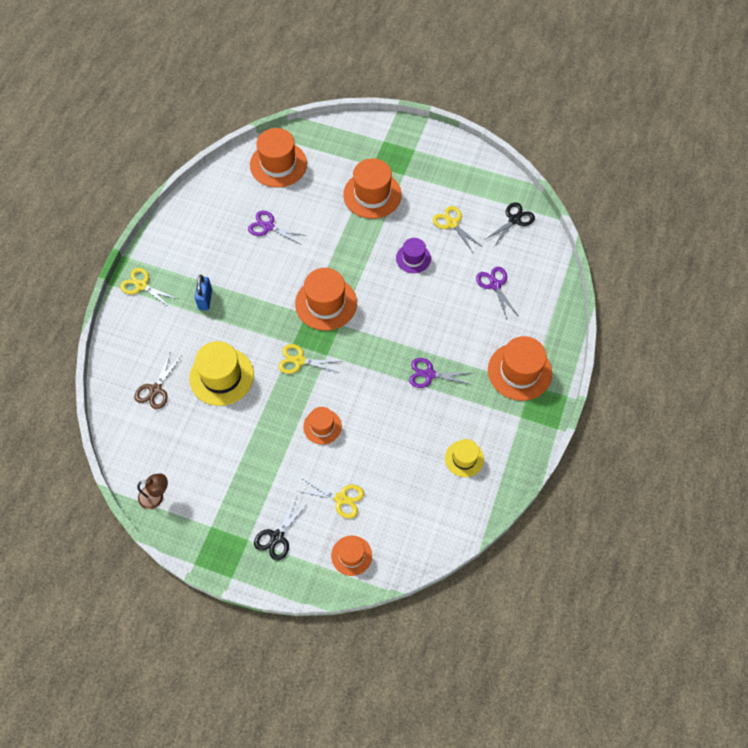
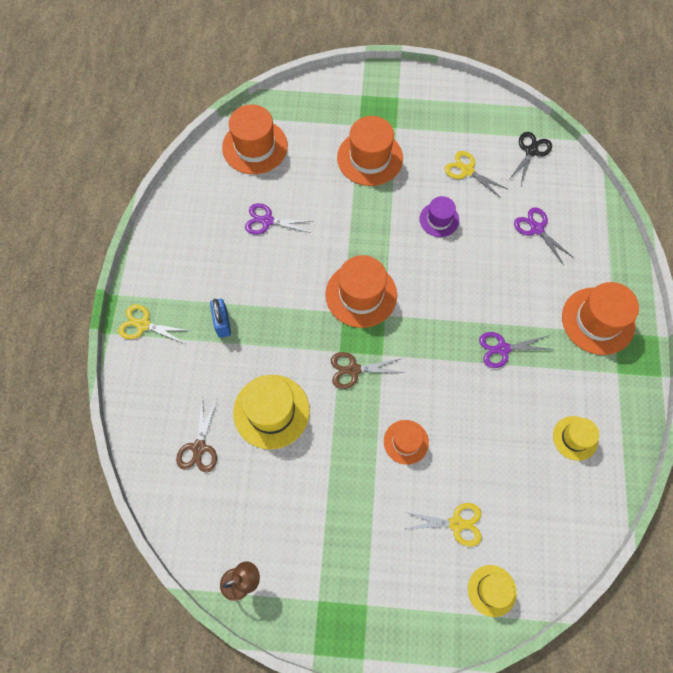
camera: 15 degrees left, 5 degrees up
black scissors [254,496,309,561] -> none
yellow scissors [278,344,343,374] -> brown scissors [331,352,405,389]
orange hat [331,536,372,576] -> yellow hat [468,565,517,617]

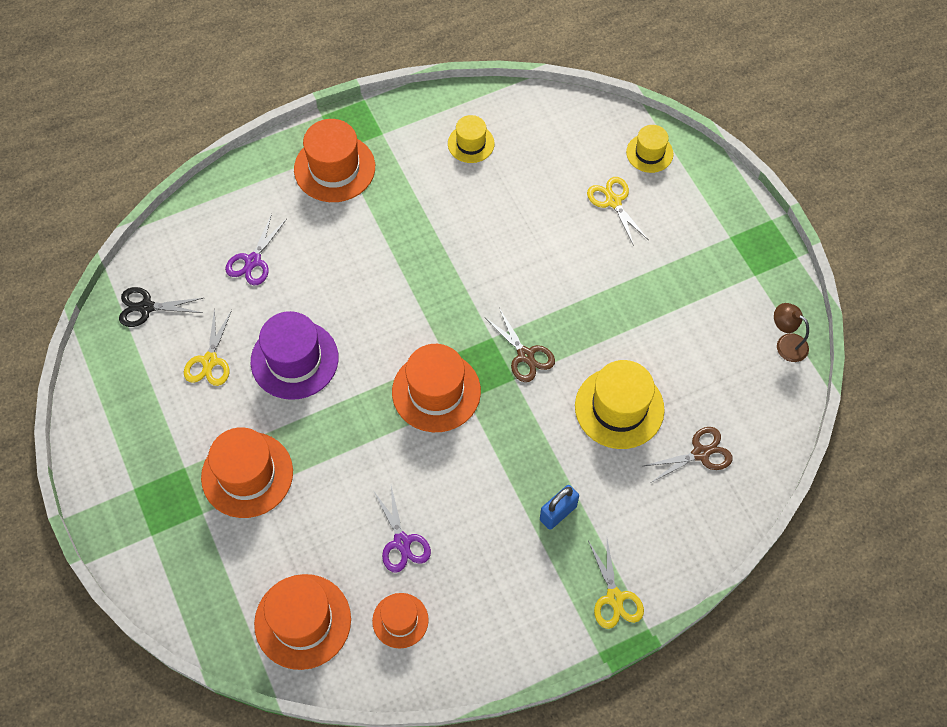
camera: 120 degrees left, 5 degrees down
orange hat [384,420,429,465] -> orange hat moved to [372,593,429,649]
purple hat [419,196,459,237] -> purple hat [251,311,339,400], size x1.72
purple scissors [479,332,550,368] -> none

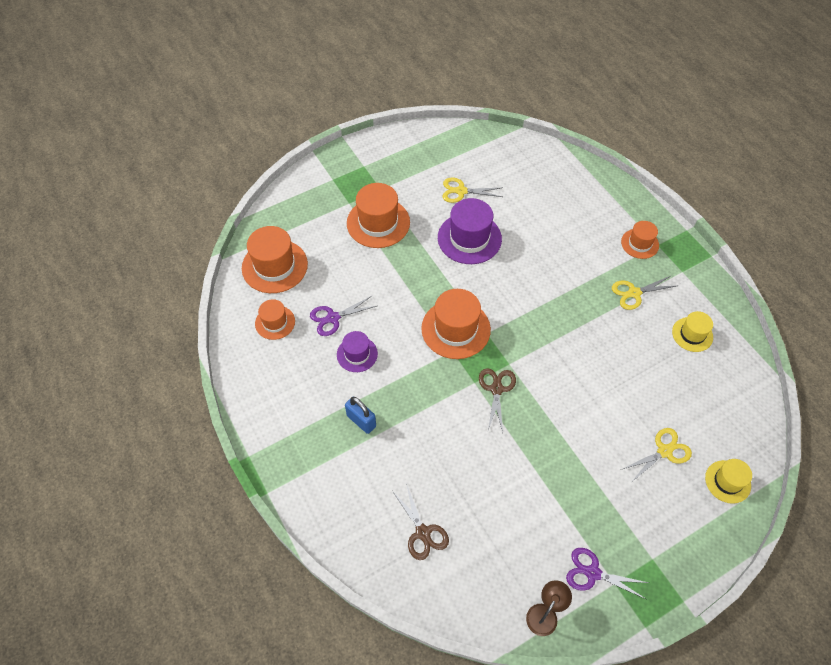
camera: 85 degrees right, 5 degrees down
black scissors [119,287,203,327] -> none
purple scissors [225,214,287,285] -> purple scissors moved to [566,548,648,599]
orange hat [294,119,375,202] -> orange hat [621,221,659,259], size x0.58
brown scissors [486,308,555,382] -> brown scissors turned 135 degrees clockwise [479,368,516,433]
yellow hat [575,360,665,449] -> none
yellow scissors [588,539,644,629] -> yellow scissors moved to [612,275,676,310]
none -> purple hat [337,331,378,372]

